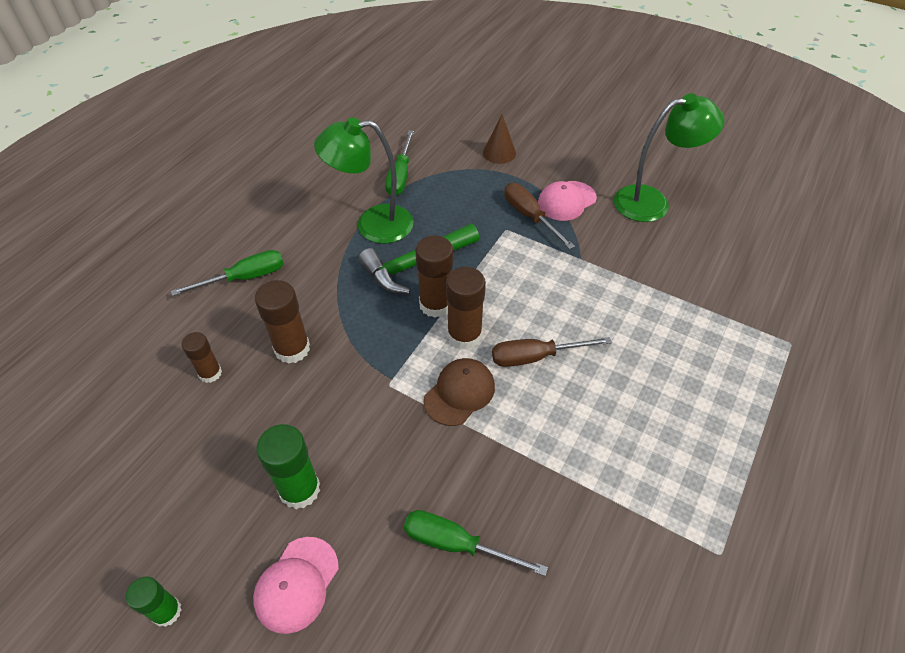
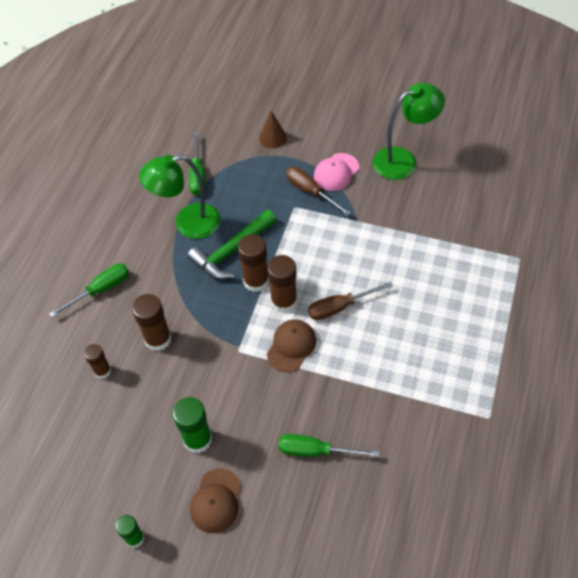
camera: 10 degrees left, 5 degrees up
pink cap [253,537,339,634] -> brown cap [190,468,241,533]

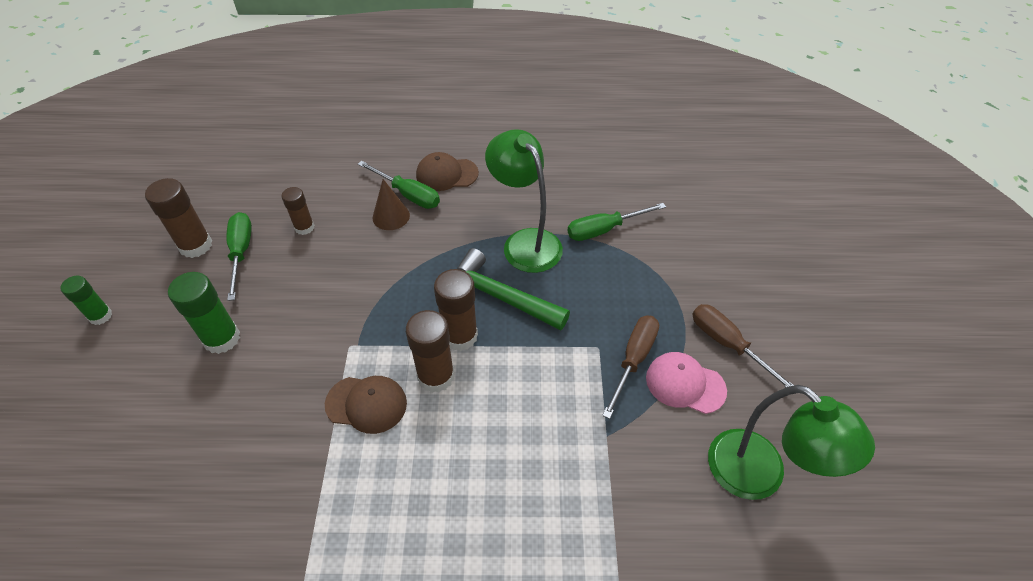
camera: 70 degrees right, 5 degrees down
brown glue stick [132,294,172,351] -> brown glue stick moved to [145,178,212,258]
brown cap [190,468,241,533] -> brown cap moved to [416,152,479,191]
brown cone [259,111,287,148] -> brown cone moved to [373,179,410,230]
green screwdriver [279,434,380,457] -> green screwdriver moved to [226,212,252,301]
brown screwdriver [308,281,393,320] -> brown screwdriver moved to [692,304,794,387]

